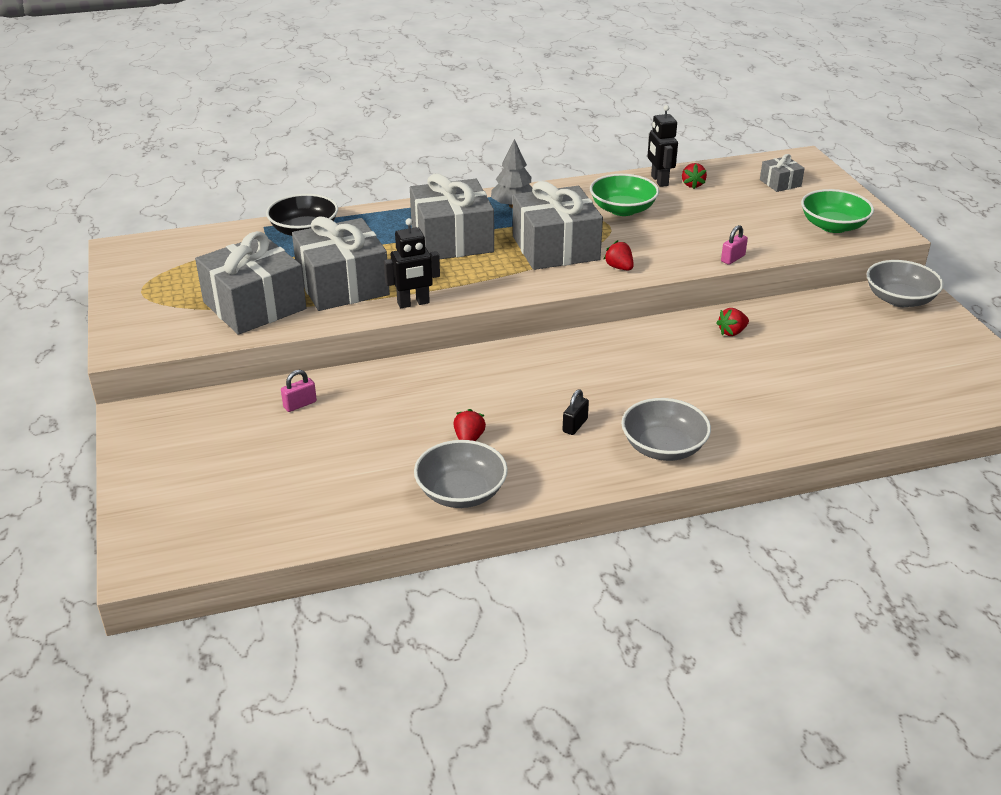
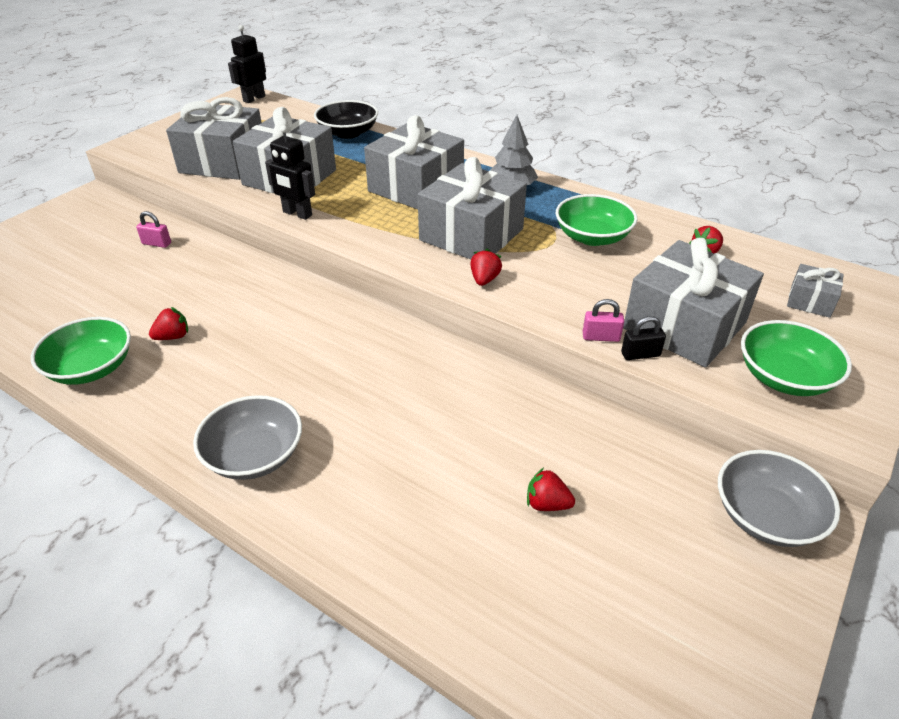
camera: 50 degrees right, 5 degrees up
grey bowl [414,440,508,508] -> green bowl [31,317,131,385]
black padlock [563,389,589,435] -> black padlock moved to [621,316,666,360]
black robot [647,105,678,187] -> black robot moved to [228,25,266,103]
red strawberry [716,308,749,336] -> red strawberry moved to [527,468,575,511]
none -> grey gift [623,238,764,368]

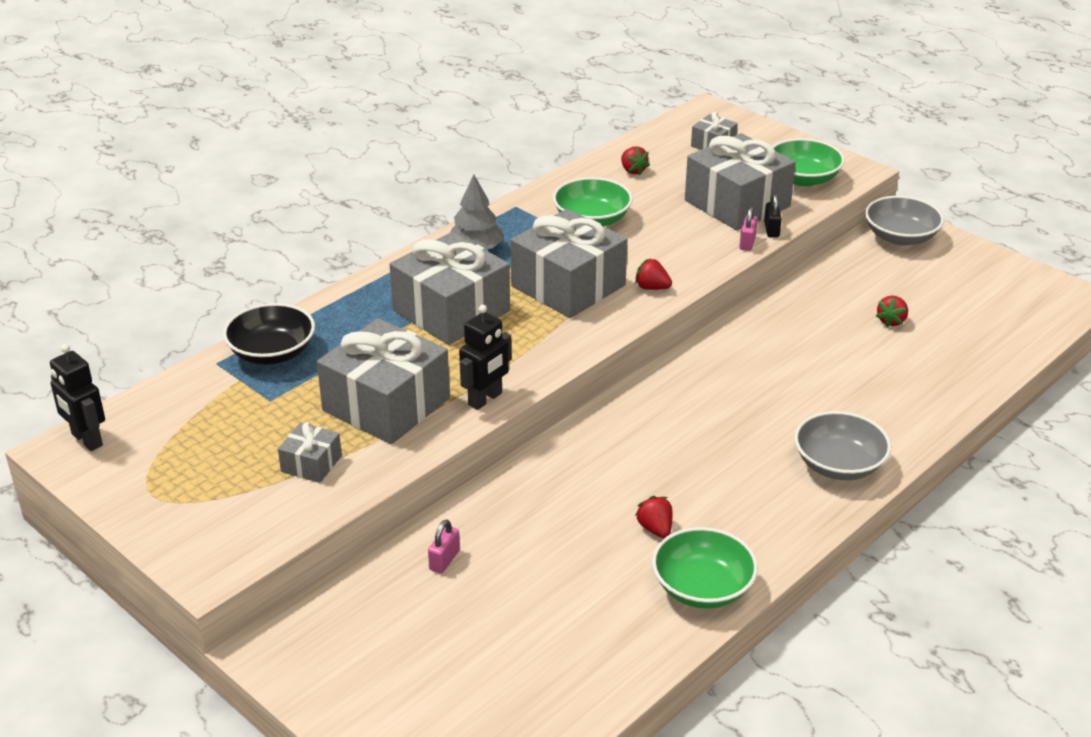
camera: 80 degrees left, 5 degrees down
grey gift [166,97,262,180] -> grey gift [278,422,342,483], size x0.47

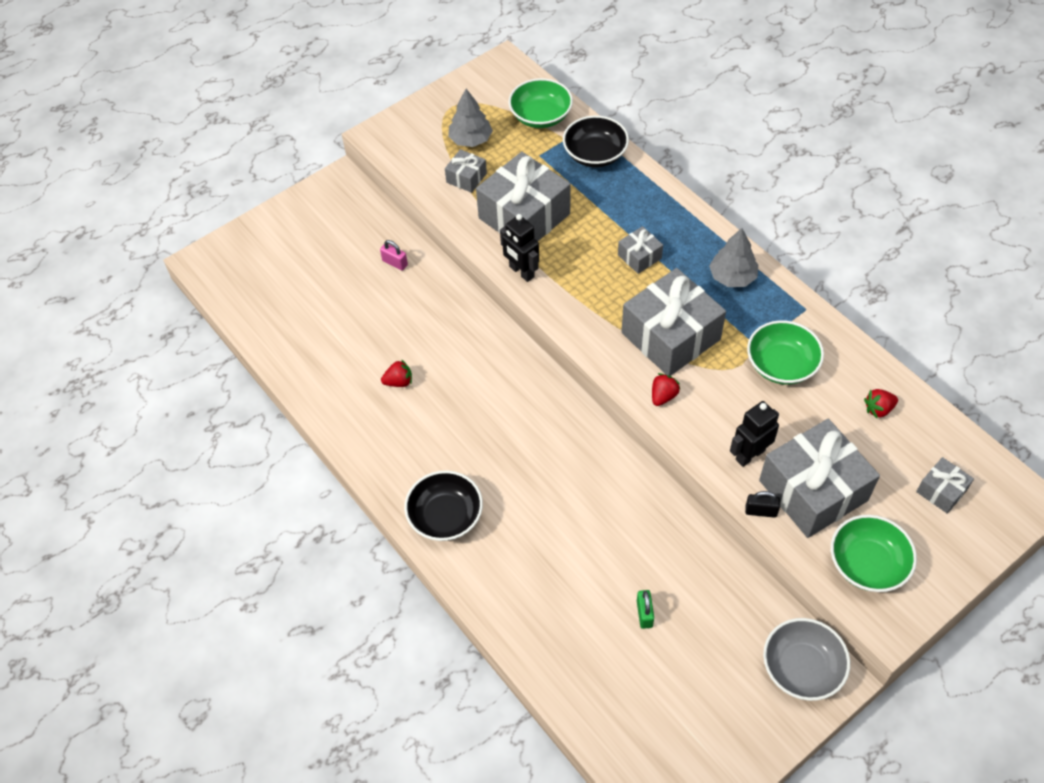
camera: 100 degrees right, 20 degrees up
black robot [50,344,105,451] -> black robot moved to [730,401,779,467]
grey gift [389,232,510,345] -> grey gift [618,226,663,274], size x0.47
green bowl [652,527,758,608] -> green bowl moved to [508,78,573,128]
pink padlock [739,207,758,251] -> none
grey bowl [794,411,891,480] -> black bowl [404,470,483,541]
red strawberry [876,296,908,327] -> green padlock [637,590,654,629]
none -> grey tree [448,89,493,147]

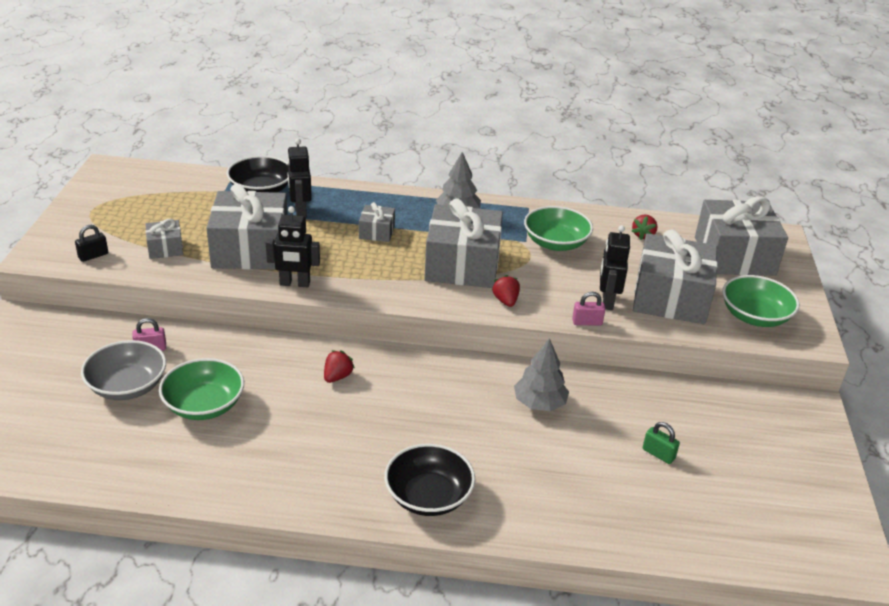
camera: 50 degrees left, 20 degrees down
red strawberry [381,359,412,387] -> red strawberry moved to [324,350,355,383]
grey tree [448,89,493,147] -> grey tree moved to [514,338,569,411]
green bowl [508,78,573,128] -> green bowl moved to [159,358,244,420]
black padlock [745,491,780,518] -> black padlock moved to [75,225,108,262]
grey bowl [763,618,850,701] -> grey bowl moved to [81,340,166,400]
grey gift [916,457,974,514] -> grey gift [695,196,788,276], size x2.14
none -> black robot [287,139,312,218]
none -> pink padlock [572,292,605,326]

